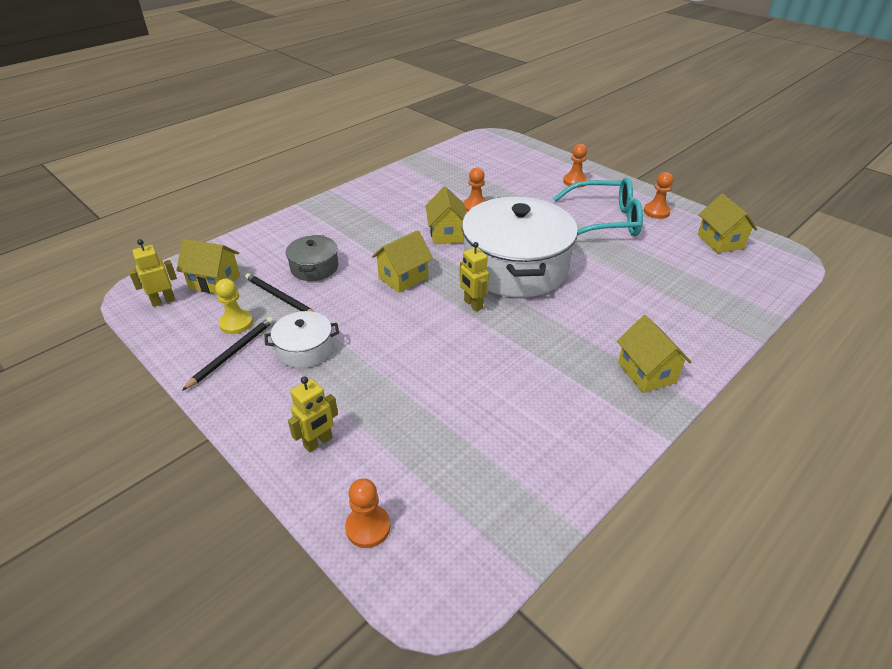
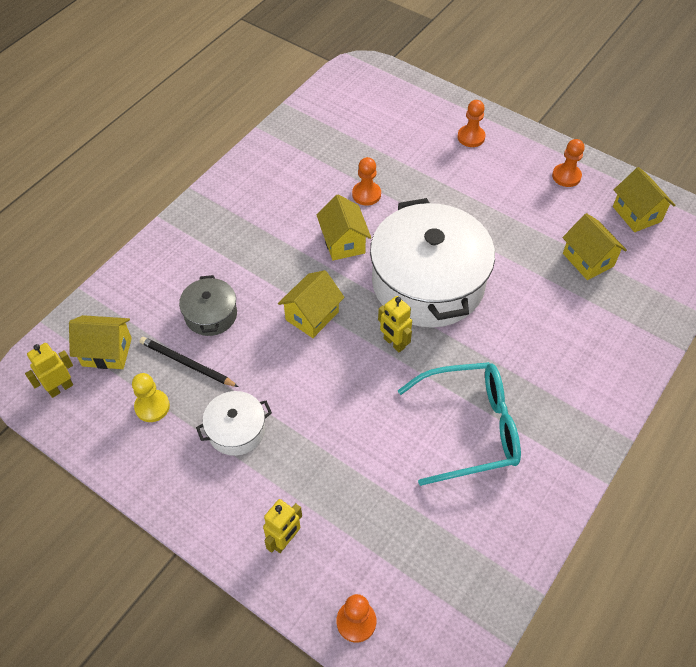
camera: 10 degrees left, 15 degrees up
black pencil [182,317,274,391] -> none
turquoise glasses [553,178,643,237] -> turquoise glasses moved to [398,362,521,486]
yellow house [617,315,692,393] -> yellow house moved to [563,213,627,280]

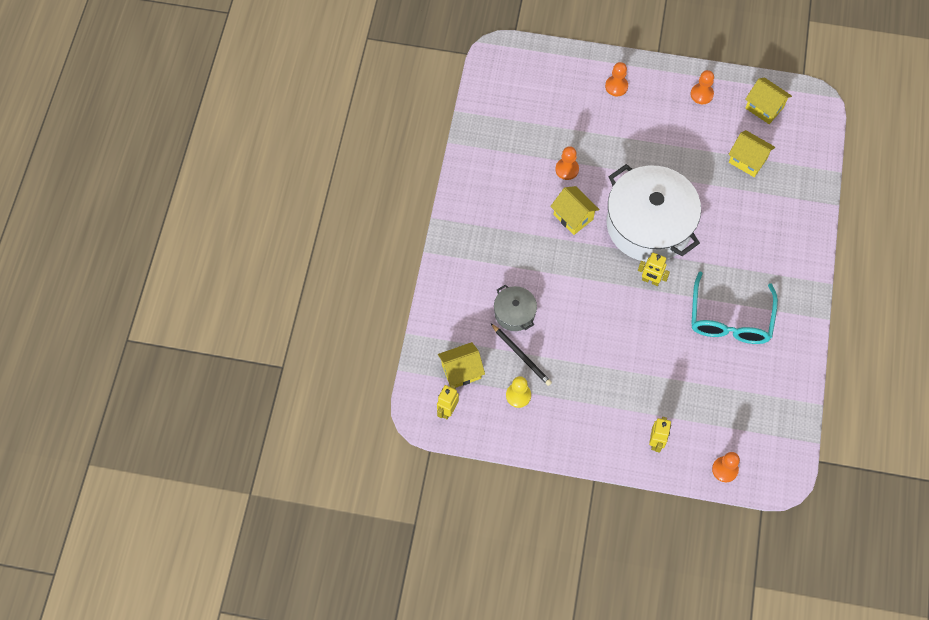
camera: 25 degrees left, 10 degrees up
black pencil [140,337,239,387] -> black pencil turned 135 degrees counterclockwise [491,323,552,386]
white pot [196,391,272,456] -> none
yellow house [278,270,345,338] -> none
turquoise glasses [398,362,521,486] -> turquoise glasses turned 135 degrees clockwise [691,272,778,344]

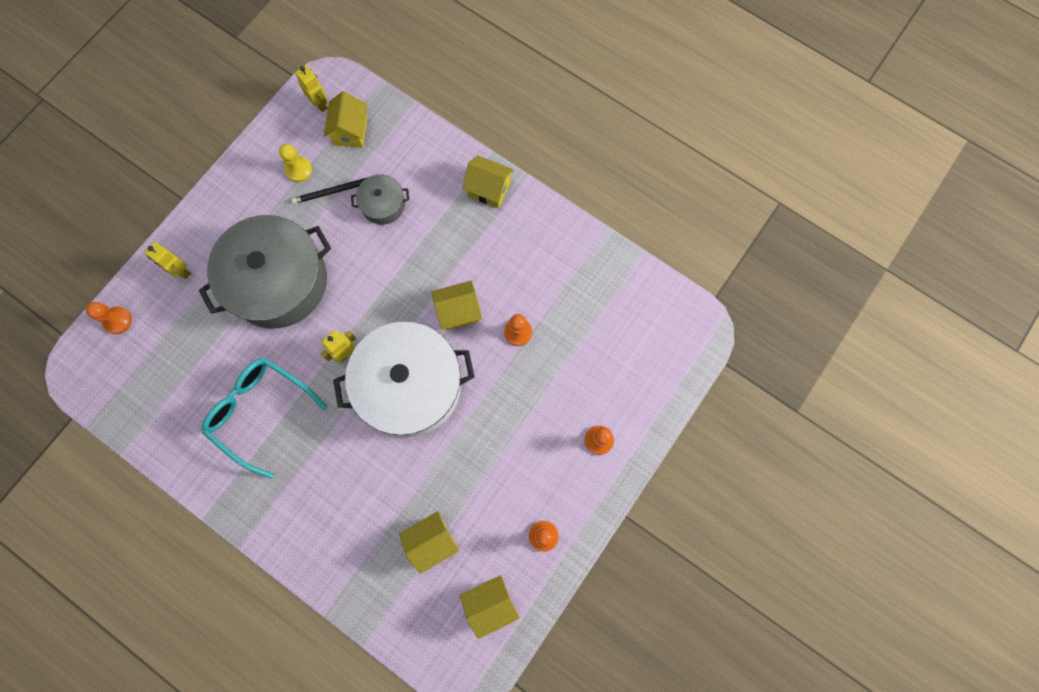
camera: 115 degrees right, 10 degrees up
none -> grey pot [199,215,331,329]
none -> yellow house [462,156,514,208]

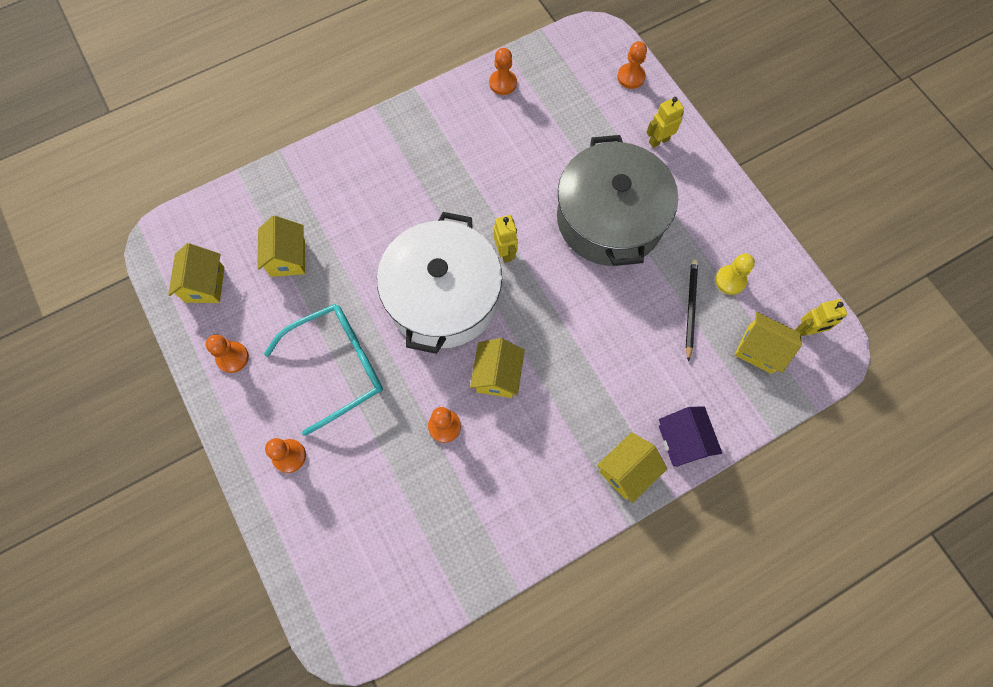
camera: 115 degrees right, 5 degrees down
turquoise glasses [202,357,328,479] -> turquoise glasses moved to [264,304,383,436]
grey pot [351,174,409,225] -> none
none -> orange pawn [489,48,517,95]
none -> purple house [659,406,722,467]

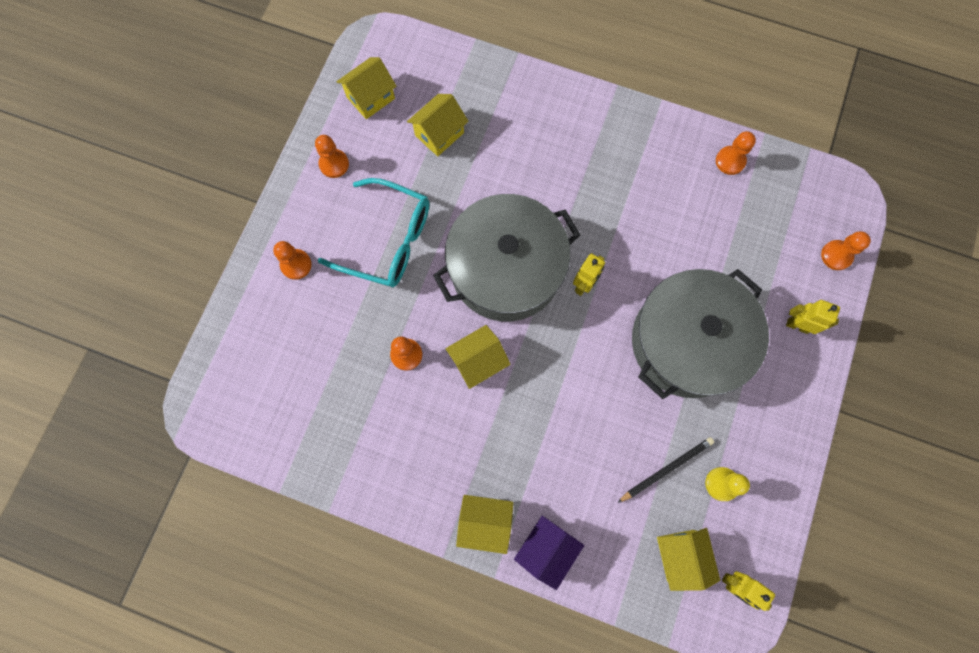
camera: 50 degrees right, 5 degrees up
white pot [377,212,502,354] -> grey pot [433,194,580,321]

